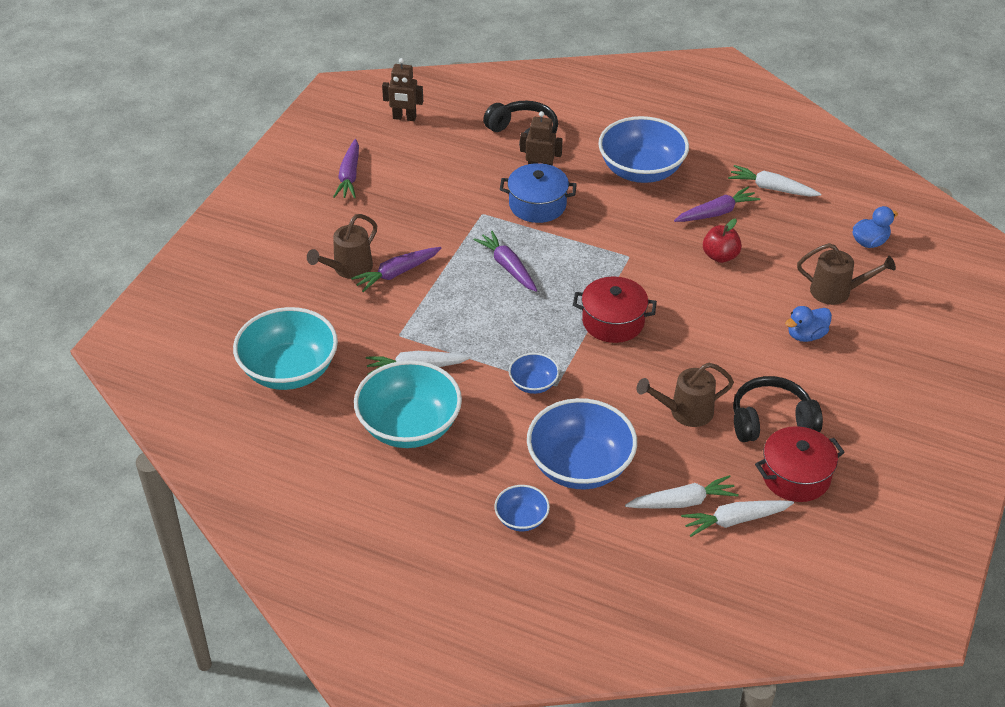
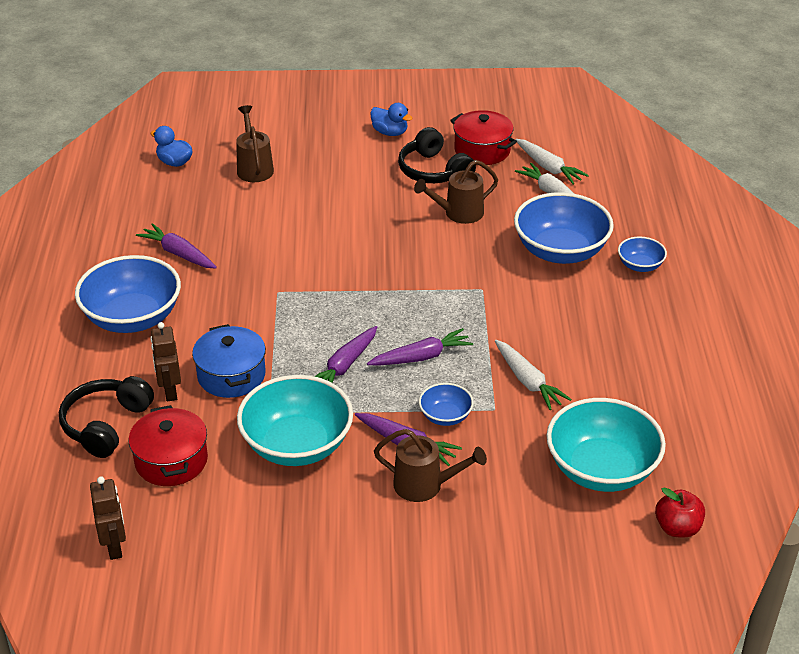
camera: 115 degrees left, 5 degrees down
purple carrot [333,139,359,198] -> purple carrot moved to [367,328,473,365]
turquoise bowl [354,361,462,448] -> turquoise bowl moved to [237,375,353,466]
blue bowl [509,353,559,394] -> blue bowl moved to [419,383,474,426]
red pot [573,277,657,343] -> red pot moved to [128,405,208,486]
brown watering can [636,363,734,427] -> brown watering can turned 105 degrees clockwise [414,160,498,224]
red apple [703,219,742,263] -> red apple moved to [655,487,705,538]
white carrot [728,165,821,197] -> none
blue duck [785,306,832,342] -> blue duck moved to [370,103,412,136]

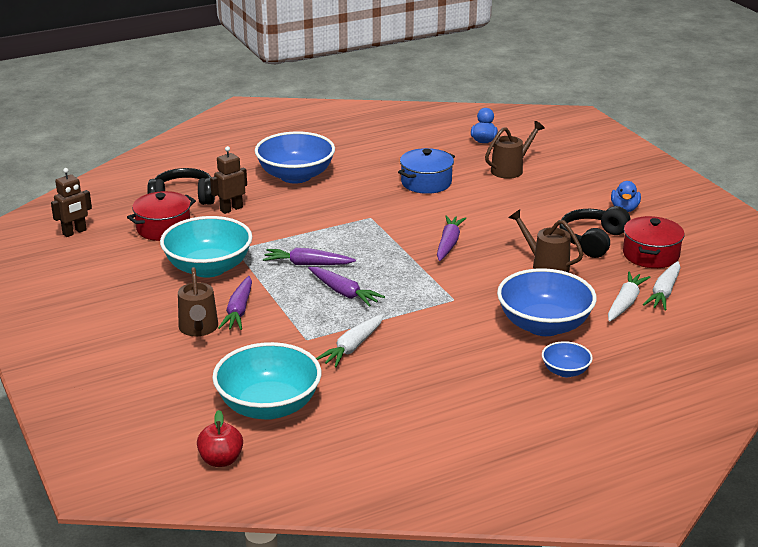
camera: 65 degrees right, 10 degrees down
purple carrot [136,223,217,269] -> purple carrot moved to [437,215,466,261]
blue pot [192,324,266,398] -> blue pot moved to [398,148,455,194]
blue bowl [419,383,474,426] -> none

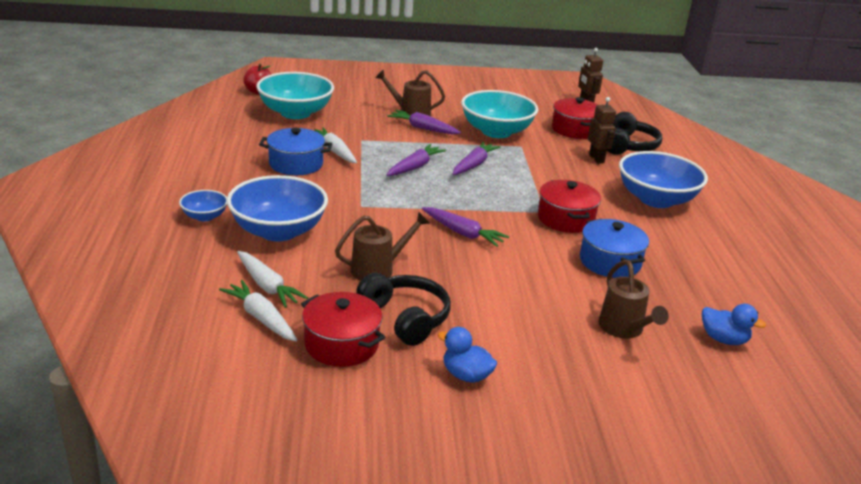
camera: 110 degrees right, 0 degrees up
purple carrot [308,267,385,307] -> purple carrot turned 150 degrees clockwise [387,144,446,176]
none -> blue pot [259,128,332,175]
none -> red pot [538,180,601,233]

